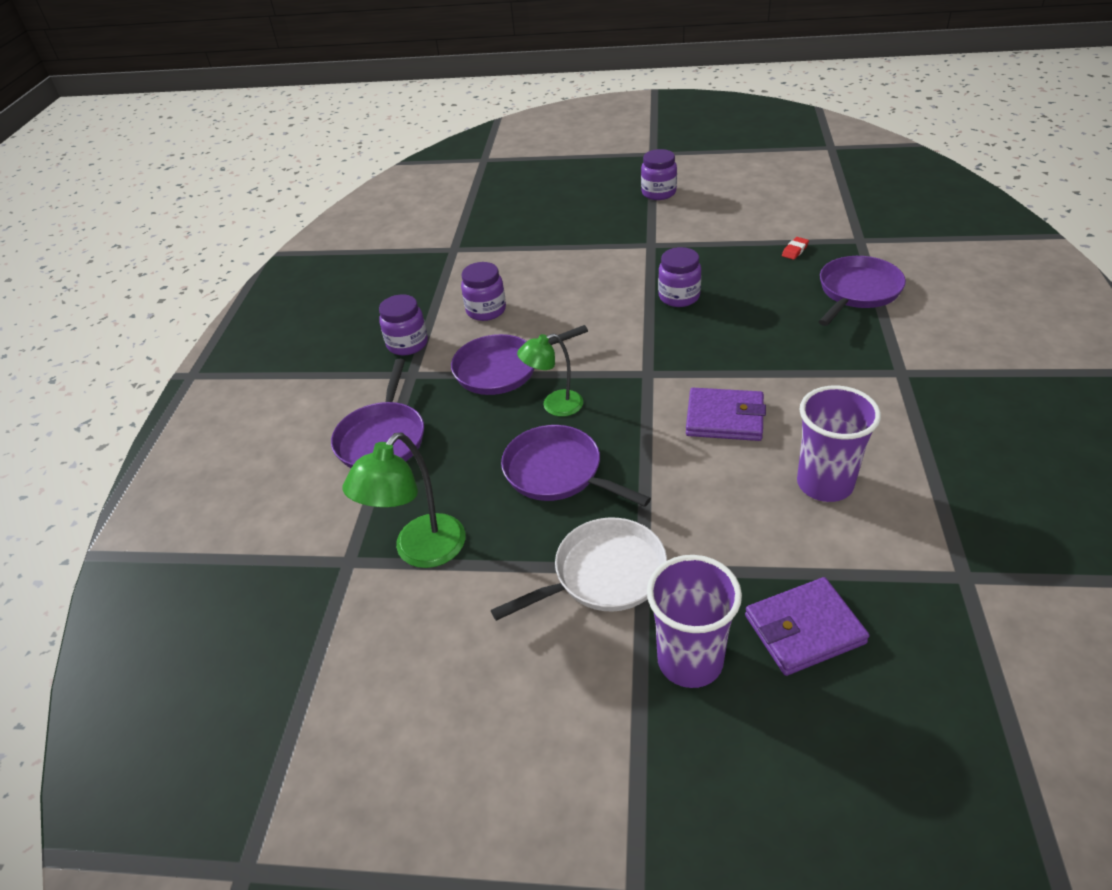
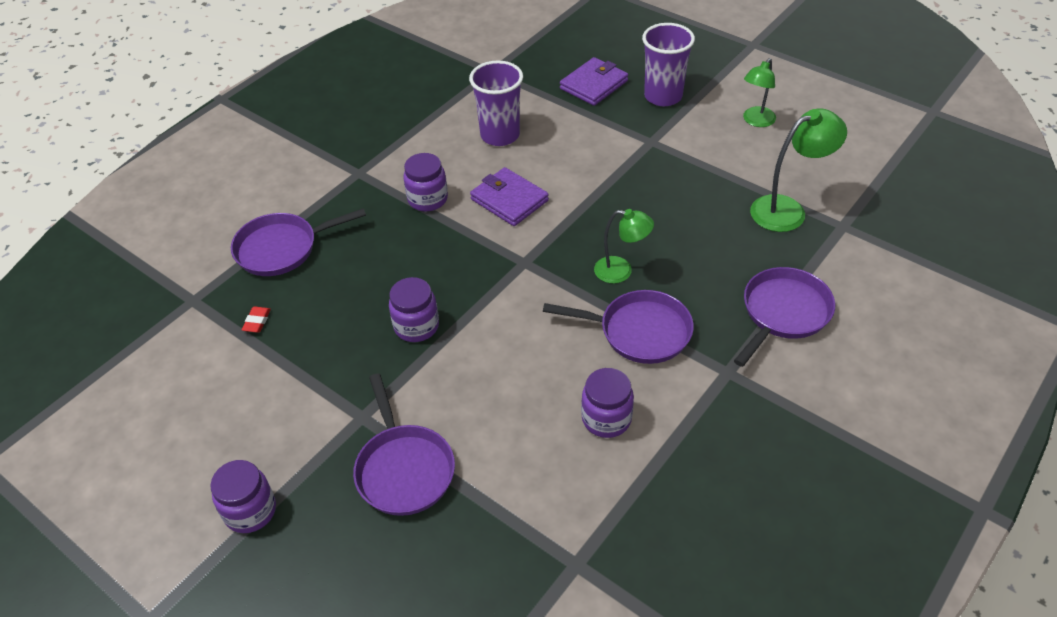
camera: 150 degrees left, 5 degrees up
purple jar [379,294,428,355] -> purple jar moved to [404,153,448,211]
white pan [491,518,667,621] -> none
purple pan [501,425,651,507] -> purple pan moved to [353,374,455,516]
purple wallet [745,577,869,676] -> purple wallet turned 60 degrees counterclockwise [560,57,628,106]
red eraser [782,237,809,260] -> red eraser turned 60 degrees counterclockwise [242,306,271,333]
none -> green lamp [743,58,776,127]

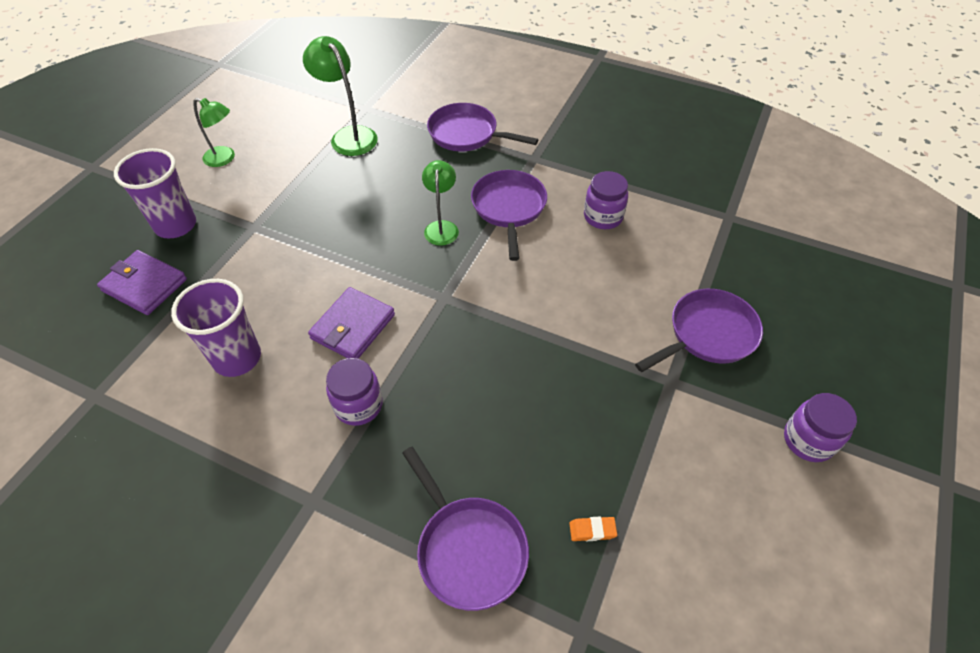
camera: 105 degrees left, 5 degrees up
red eraser [242,306,271,333] -> orange eraser [569,517,617,541]
purple jar [389,277,439,342] -> none

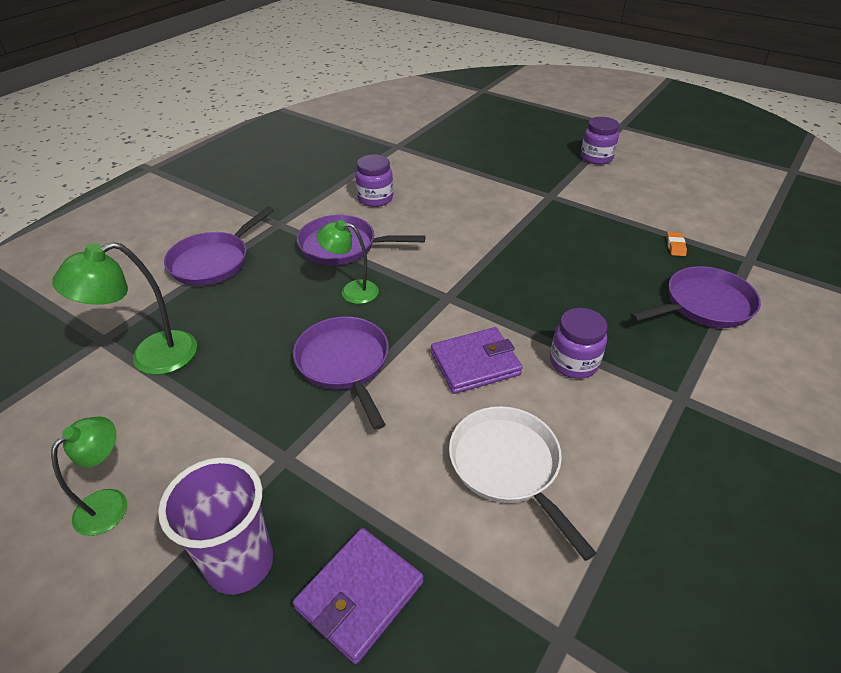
camera: 80 degrees left, 10 degrees down
purple cup [171,279,261,377] -> white pan [449,406,597,561]
purple wallet [308,287,395,359] -> purple wallet turned 60 degrees counterclockwise [431,327,523,394]
purple pan [635,289,763,372] -> purple pan moved to [293,316,389,430]

